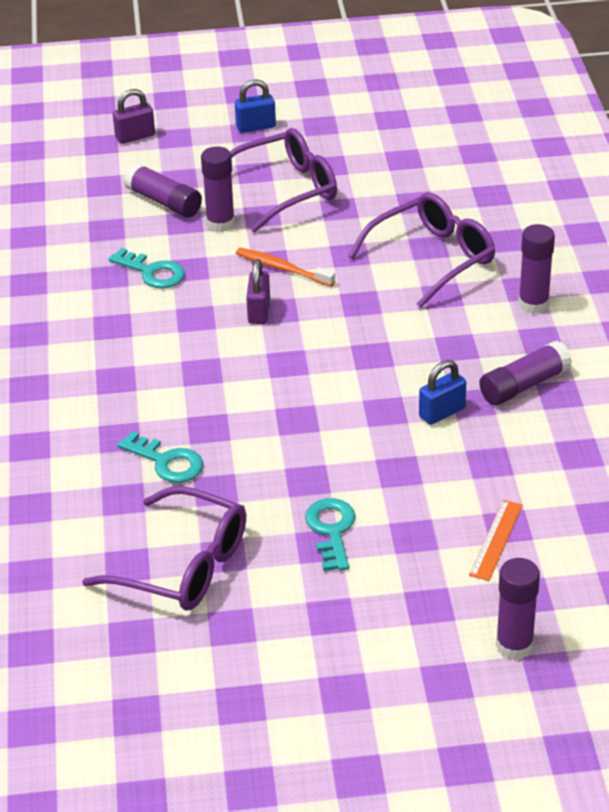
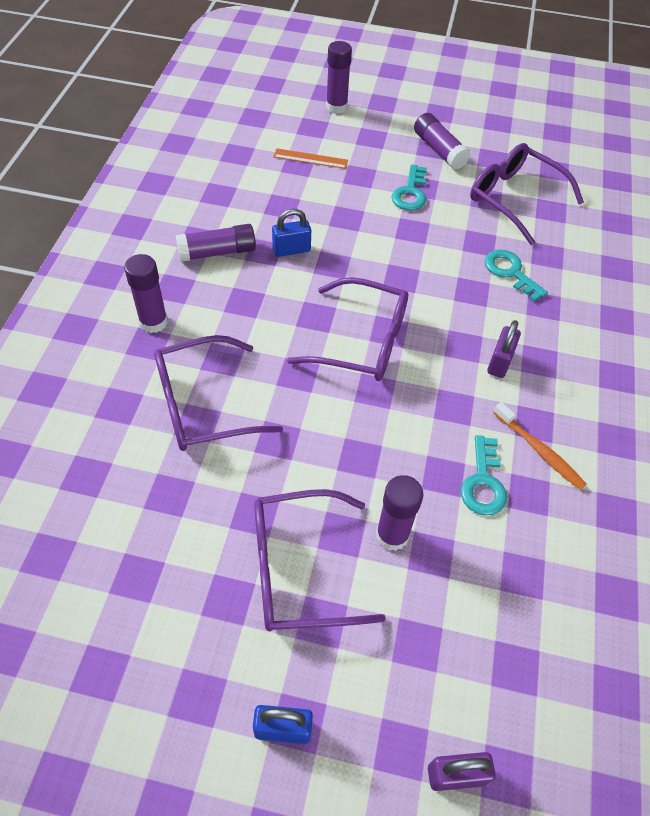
camera: 165 degrees left, 15 degrees up
turquoise key [109,248,185,288] -> turquoise key turned 135 degrees counterclockwise [461,435,507,515]
purple glue stick [123,163,202,218] -> purple glue stick moved to [414,113,471,170]
orange toothbrush [236,248,335,287] -> orange toothbrush moved to [493,402,587,490]
purple padlock [246,259,270,324] -> purple padlock moved to [487,320,521,378]
orange ruler [469,500,523,581] -> orange ruler turned 60 degrees clockwise [273,148,348,169]
none -> purple glasses [287,277,408,381]

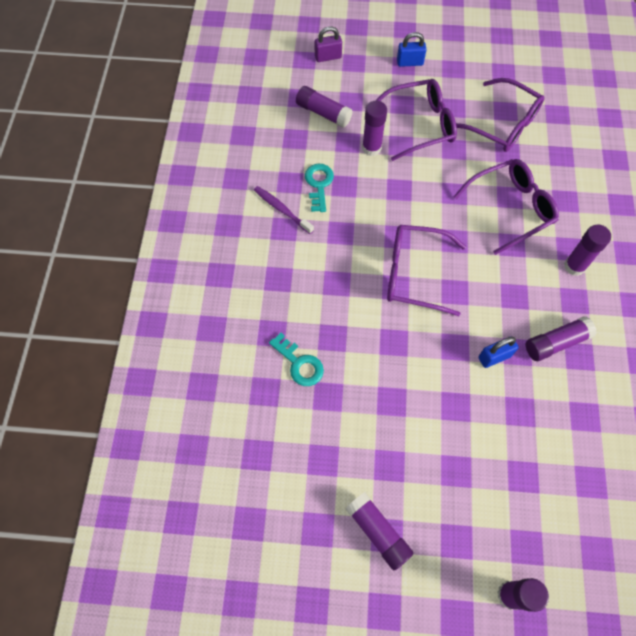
camera: 175 degrees right, 10 degrees up
orange ruler [273,148,348,169] -> none
turquoise key [391,164,427,210] -> none
purple glasses [470,143,584,245] -> purple glasses moved to [456,78,545,152]
purple padlock [487,320,521,378] -> none
orange toothbrush [493,402,587,490] -> purple toothbrush [254,186,314,234]
none -> purple glue stick [296,86,353,128]

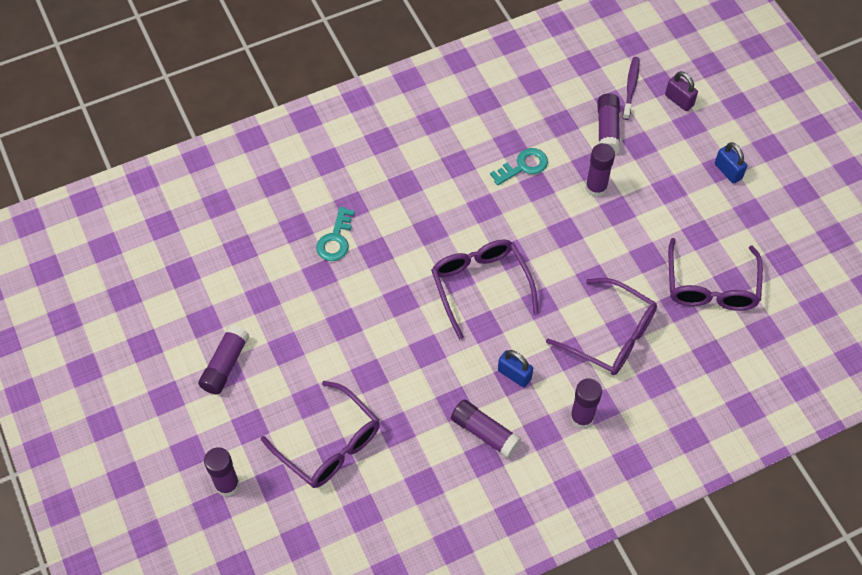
camera: 60 degrees right, 5 degrees down
purple toothbrush [254,186,314,234] -> purple toothbrush moved to [623,57,639,120]
purple glasses [375,79,457,161] -> purple glasses moved to [261,381,380,488]
blue padlock [479,337,519,368] -> blue padlock moved to [498,350,533,387]

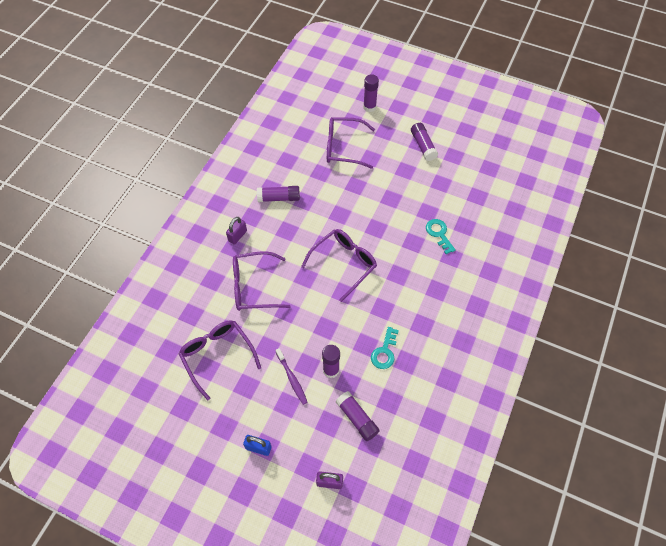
camera: 140 degrees right, 0 degrees up
purple glasses [431,239,539,340] -> purple glasses turned 75 degrees counterclockwise [301,229,377,302]
blue padlock [498,350,533,387] -> none
purple glue stick [570,378,602,429] -> purple padlock [226,217,247,244]
purple toothbrush [623,57,639,120] -> purple toothbrush moved to [276,348,307,405]

